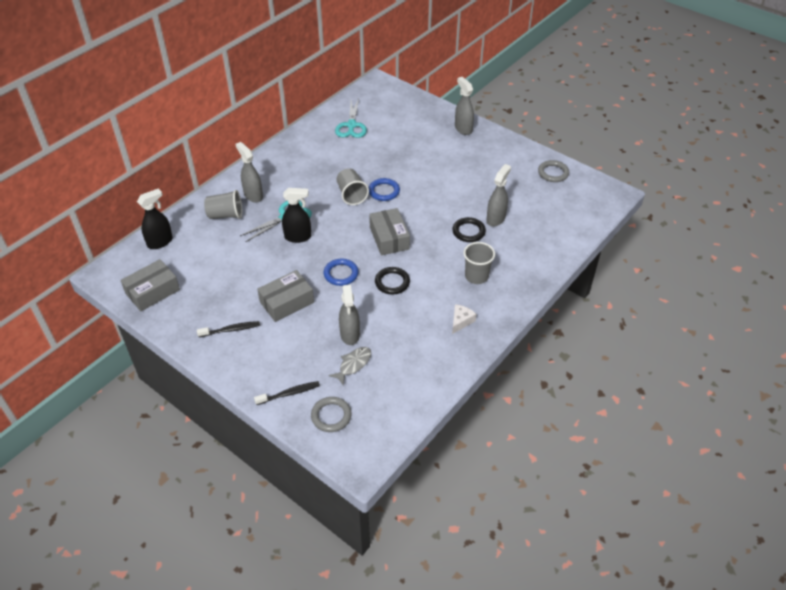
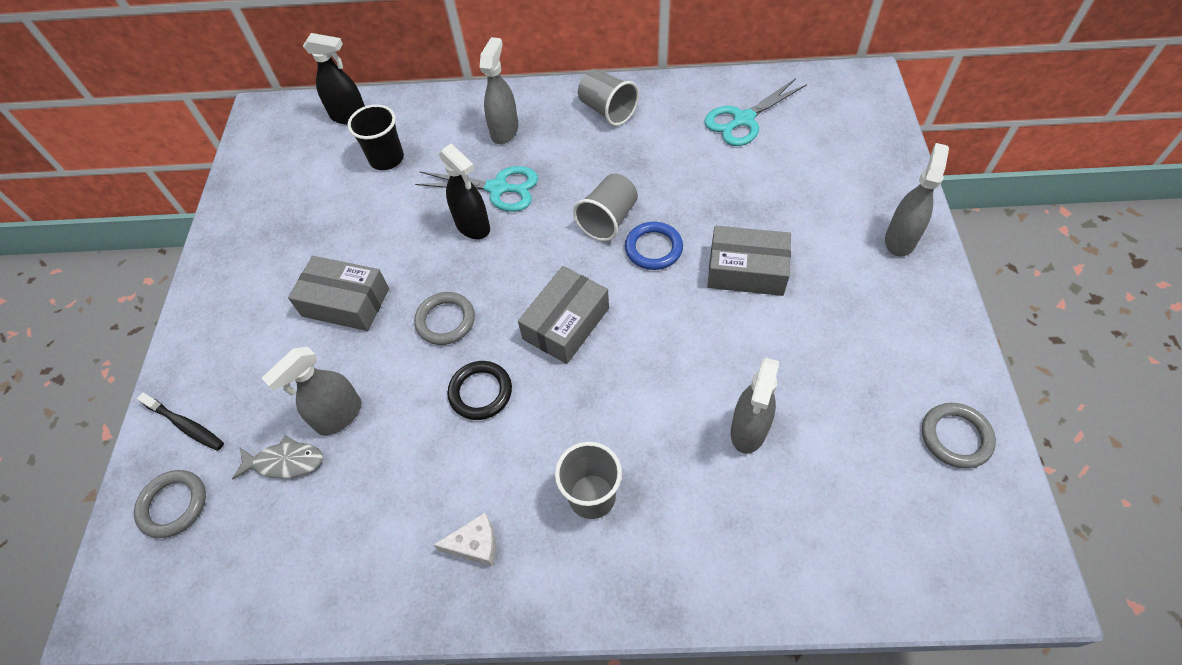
camera: 55 degrees right, 10 degrees up
grey box [120,259,180,311] -> grey box moved to [707,226,791,296]
black toothbrush [197,321,260,337] -> none
grey cup [204,190,242,219] -> grey cup moved to [578,69,639,126]
blue ring [324,259,359,286] -> grey ring [414,292,475,345]
black ring [452,217,486,242] -> none
grey spray bottle [486,164,511,227] -> grey spray bottle turned 120 degrees clockwise [731,358,779,454]
none -> black cup [348,104,404,170]

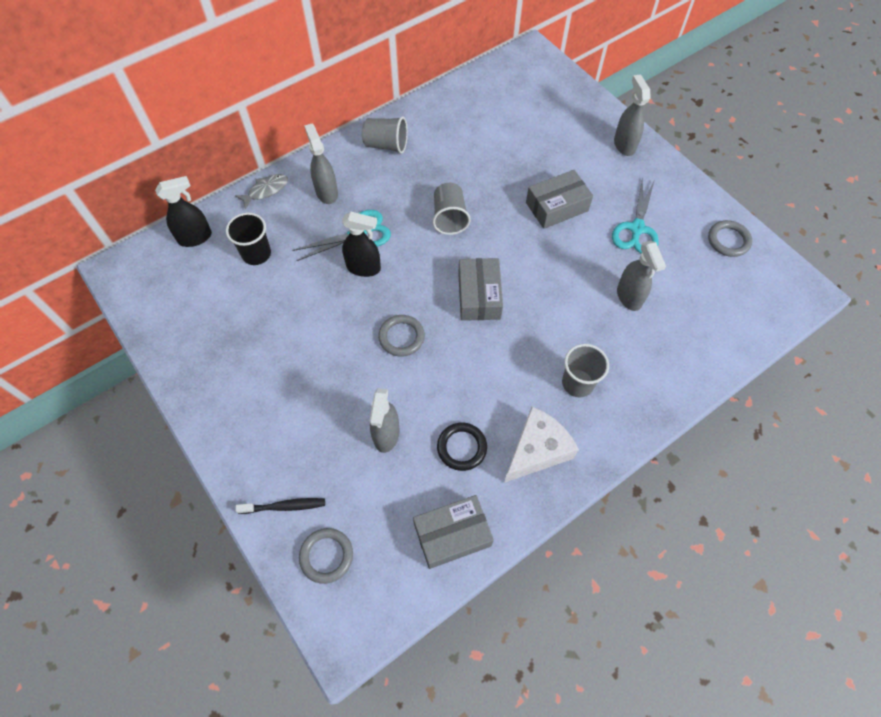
camera: 40 degrees left, 5 degrees up
grey fish [232,436,323,479] -> grey fish moved to [235,174,288,209]
grey box [288,256,389,331] -> grey box moved to [413,495,494,569]
white cheese [433,513,496,566] -> white cheese [504,406,579,483], size x1.87
black ring [447,361,512,420] -> black ring moved to [437,423,487,471]
blue ring [625,222,683,270] -> none
turquoise scissors [704,78,807,146] -> turquoise scissors moved to [612,177,659,253]

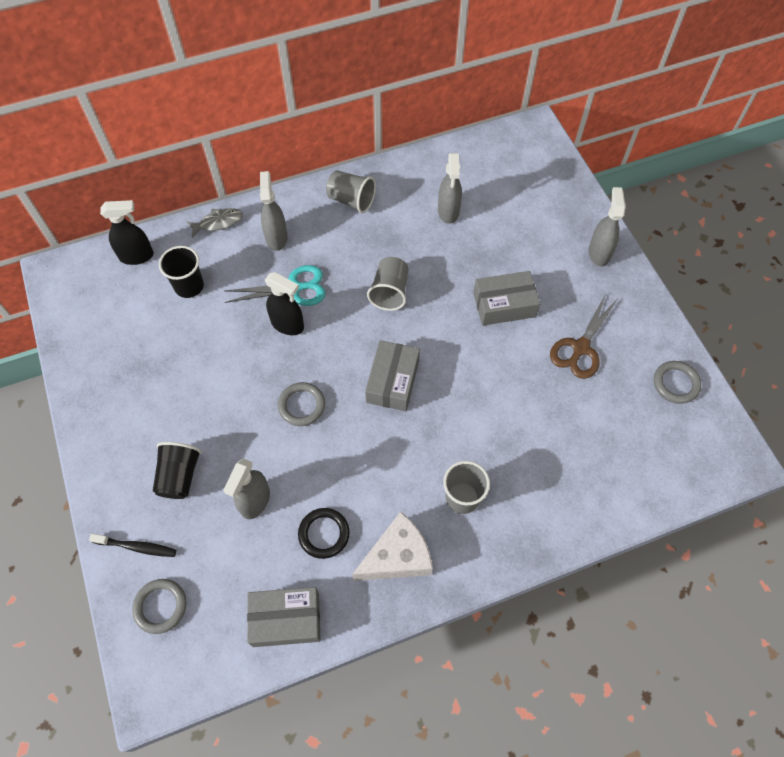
camera: 15 degrees right, 0 degrees up
turquoise scissors [612,177,659,253] -> brown scissors [550,294,617,379]
grey spray bottle [617,241,666,311] -> grey spray bottle moved to [438,153,462,224]
none -> black cup [153,442,201,499]

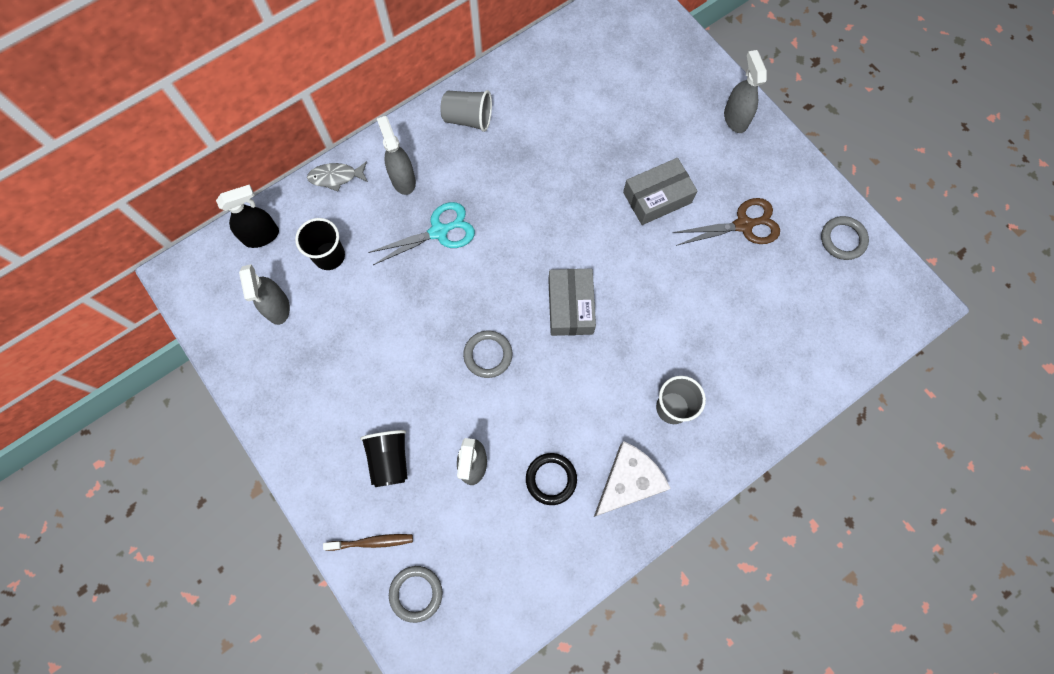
camera: 15 degrees left, 10 degrees up
black toothbrush [89,534,176,557] -> brown toothbrush [323,534,413,551]
grey fish [187,208,243,238] -> grey fish turned 150 degrees counterclockwise [307,161,368,192]
grey box [247,587,321,647] -> none
black spray bottle [265,272,304,335] -> none
grey cup [367,257,409,311] -> none
grey spray bottle [438,153,462,224] -> grey spray bottle moved to [239,264,290,325]
brown scissors [550,294,617,379] -> brown scissors turned 120 degrees counterclockwise [673,198,780,246]

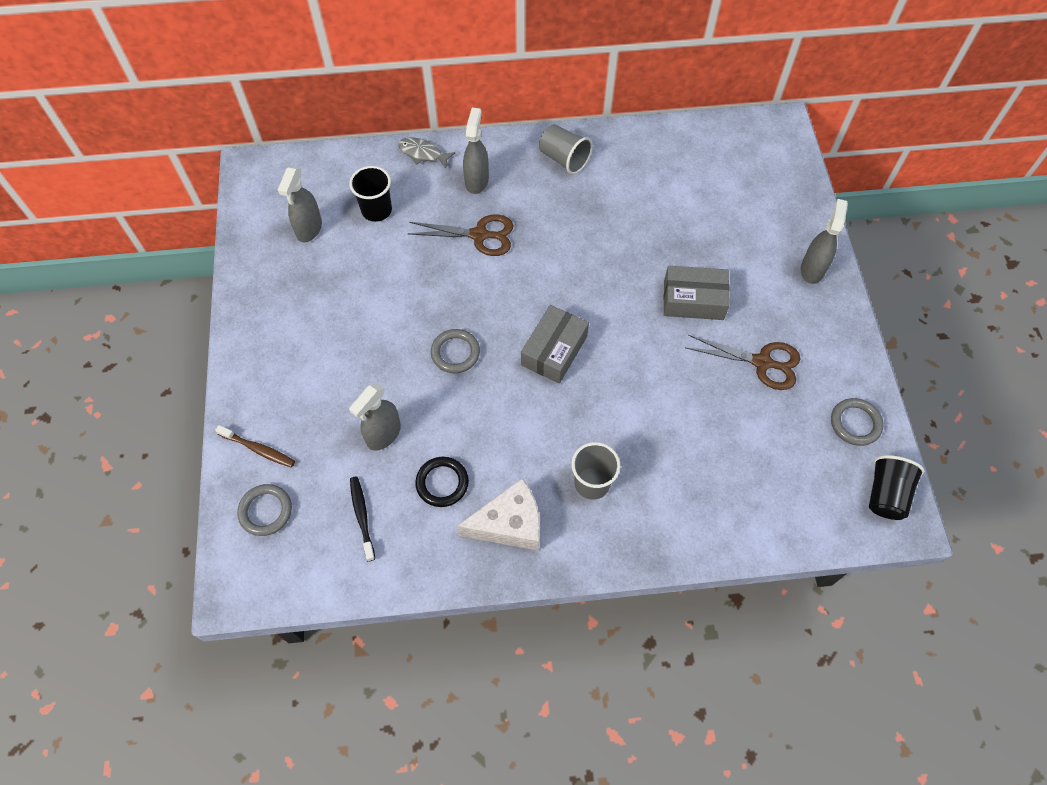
camera: 30 degrees right, 10 degrees down
black spray bottle [216,185,279,248] -> none
black cup [360,430,408,487] -> black cup moved to [869,455,925,520]
turquoise scissors [368,202,475,265] -> brown scissors [407,214,514,256]
none -> black toothbrush [350,476,375,562]

